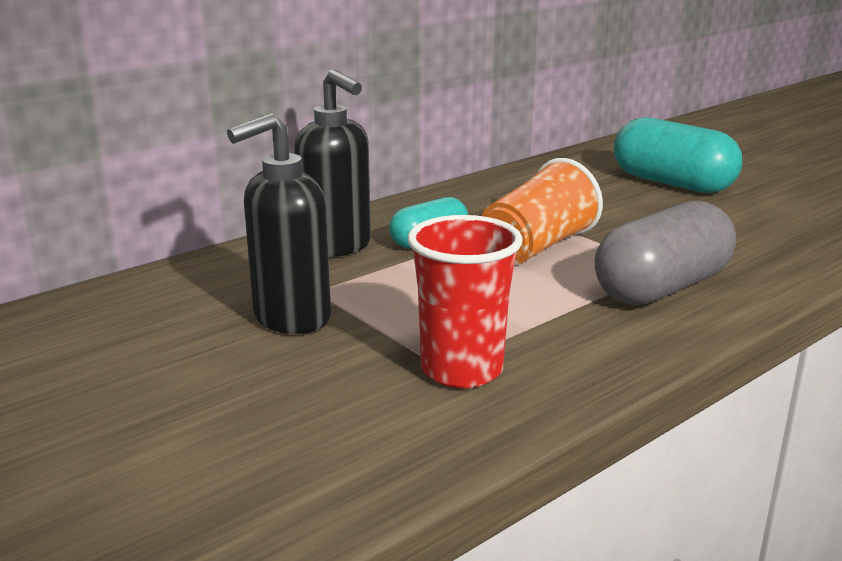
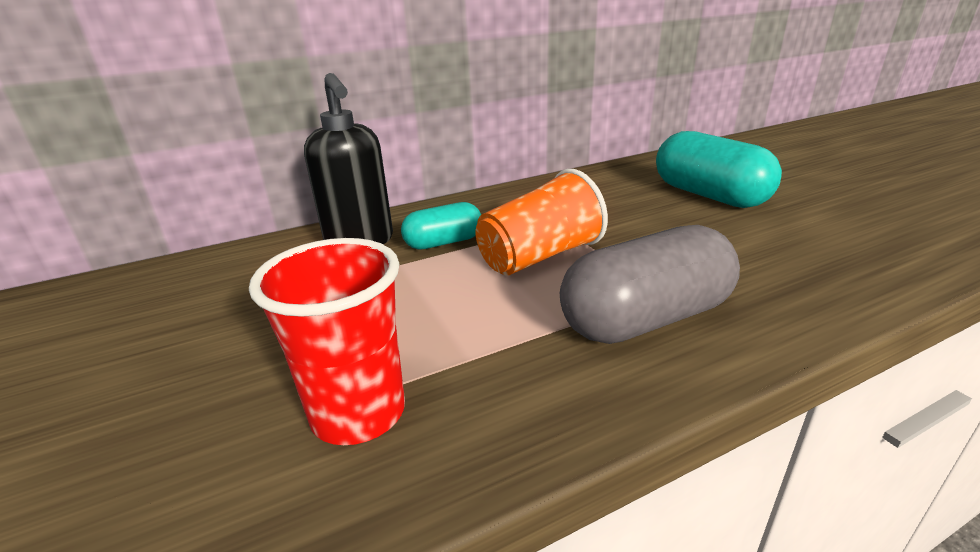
camera: 15 degrees right, 5 degrees up
black soap dispenser [227,113,331,334] -> none

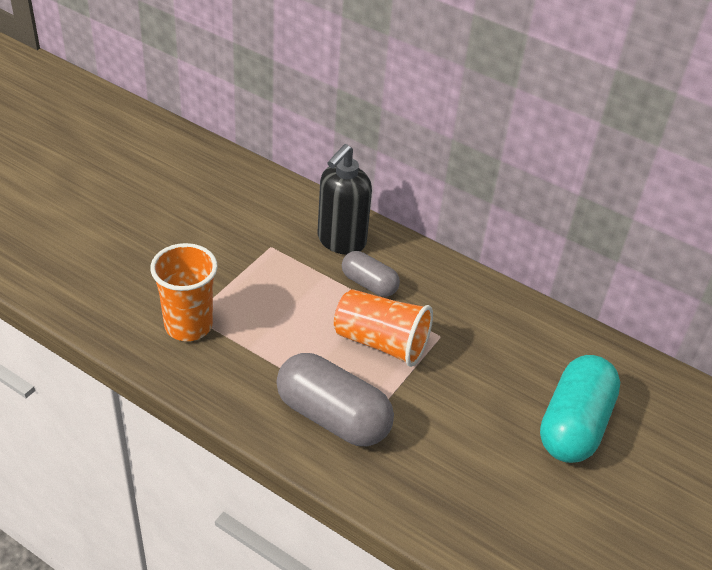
camera: 55 degrees right, 15 degrees up
red cup [249,238,405,445] -> orange cup [150,243,218,341]
turquoise capsule [401,202,481,250] -> grey capsule [342,251,400,297]

